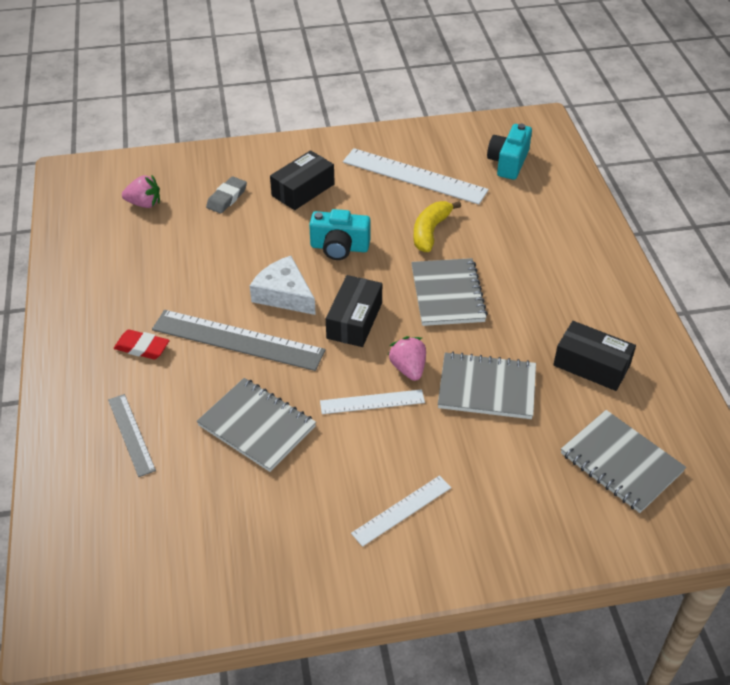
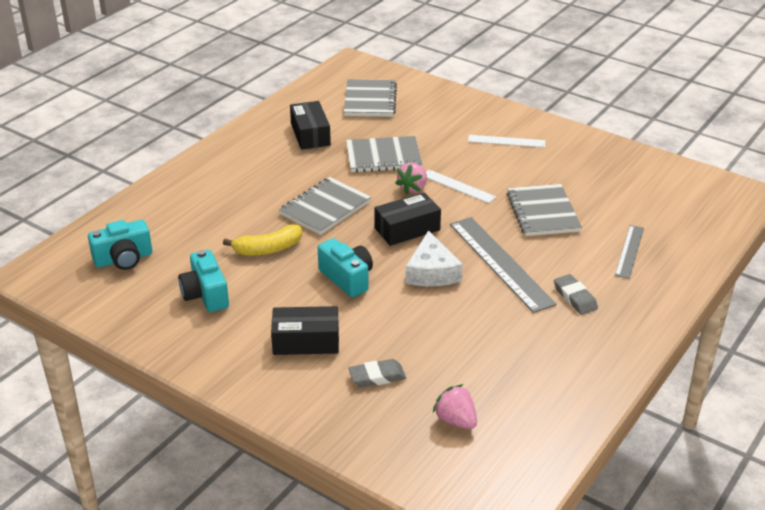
camera: 135 degrees left, 10 degrees down
red eraser [114,330,170,359] -> grey eraser [554,274,598,315]
white ruler [343,148,489,204] -> turquoise camera [178,250,229,312]
grey notebook [438,352,536,419] -> grey notebook turned 60 degrees counterclockwise [346,136,422,173]

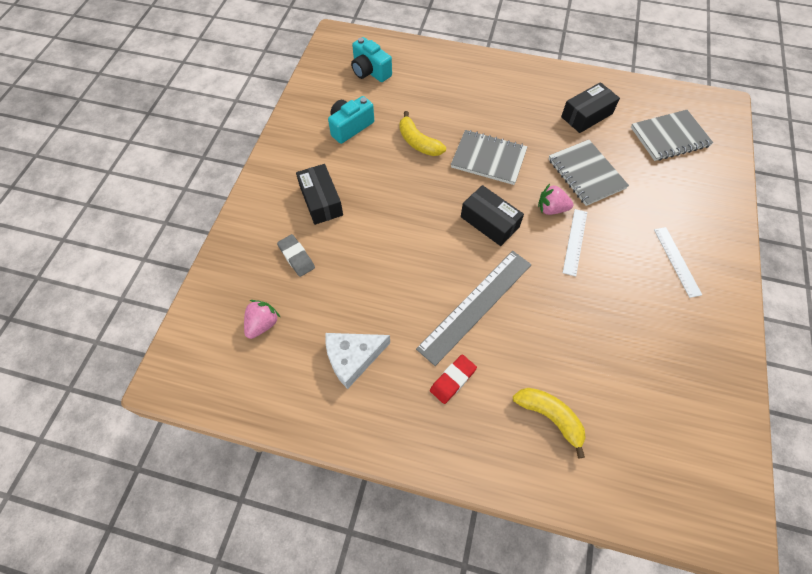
camera: 70 degrees right, 25 degrees up
turquoise camera [318,238,373,297] -> none
white cheese [405,230,463,287] -> white cheese moved to [325,333,390,389]
grey notebook [507,184,582,236] -> none
grey eraser [554,274,598,315] -> red eraser [430,354,477,404]
grey ruler [615,225,644,279] -> yellow banana [513,388,586,458]

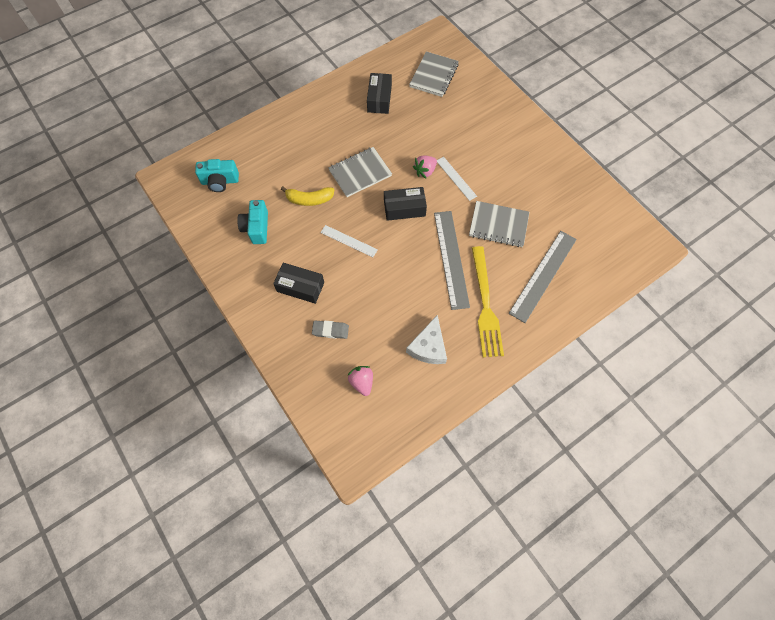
camera: 50 degrees left, 5 degrees up
red eraser [430,354,477,404] -> yellow fork [472,246,504,357]
yellow banana [513,388,586,458] -> grey ruler [509,231,577,323]
grey notebook [549,139,629,206] -> grey notebook moved to [469,201,529,247]
white ruler [654,227,702,298] -> white ruler moved to [320,225,378,257]

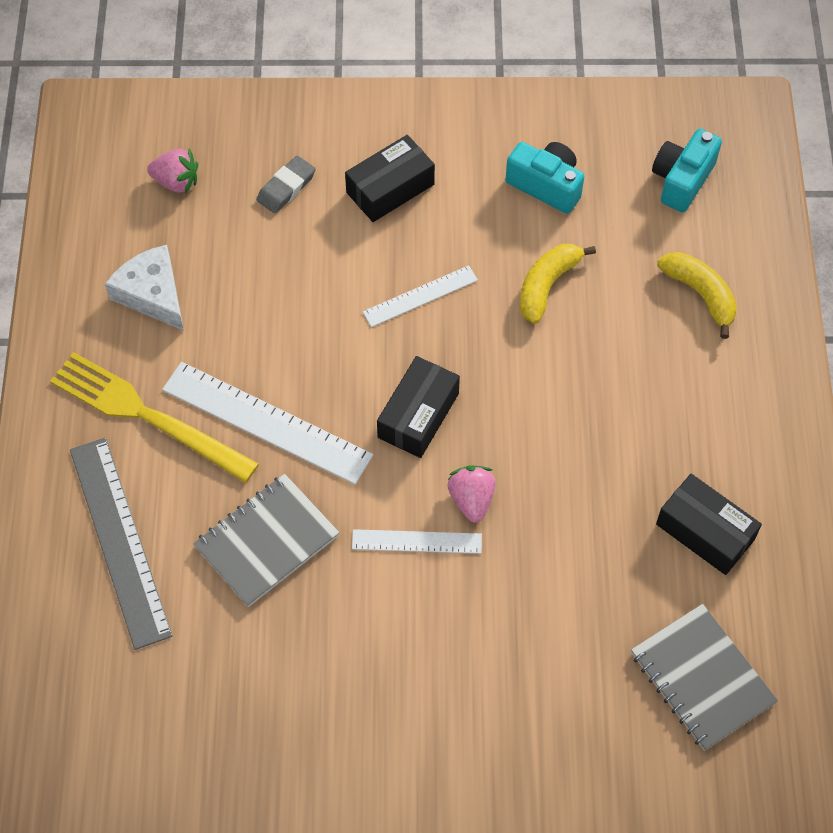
camera: 125 degrees right, 5 degrees down
grey notebook [328,147,392,197] -> none
grey ruler [434,211,470,310] -> white ruler [162,362,373,484]
none -> yellow banana [657,252,737,339]

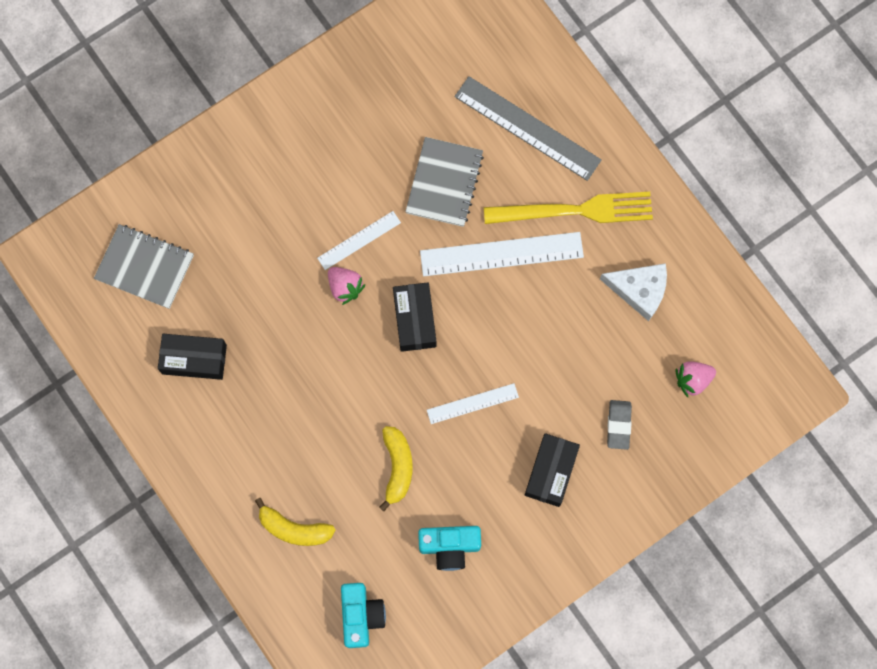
camera: 145 degrees right, 15 degrees up
white ruler [363,265,478,327] -> white ruler turned 45 degrees clockwise [427,383,519,424]

